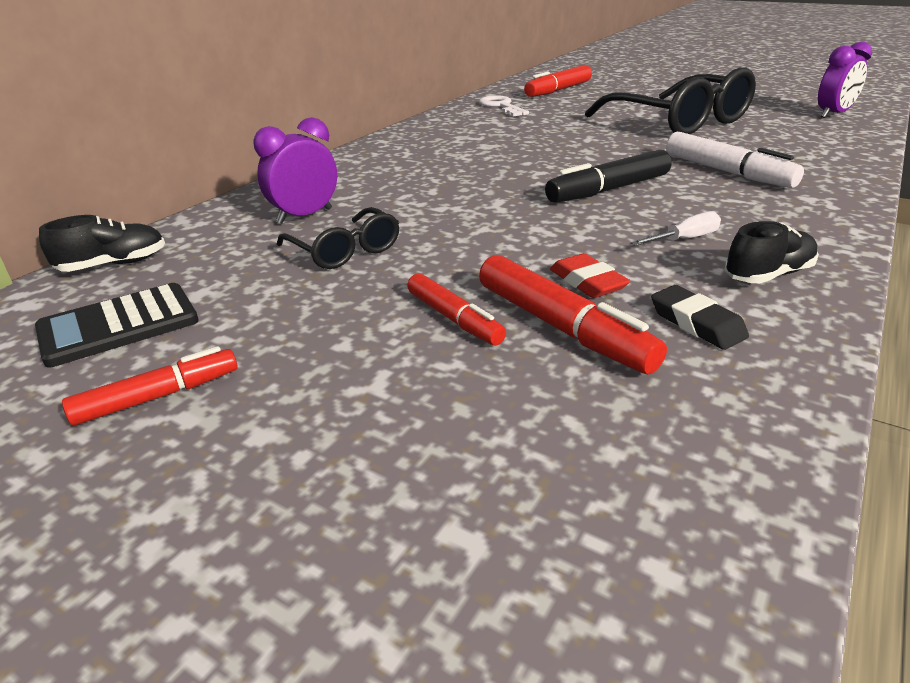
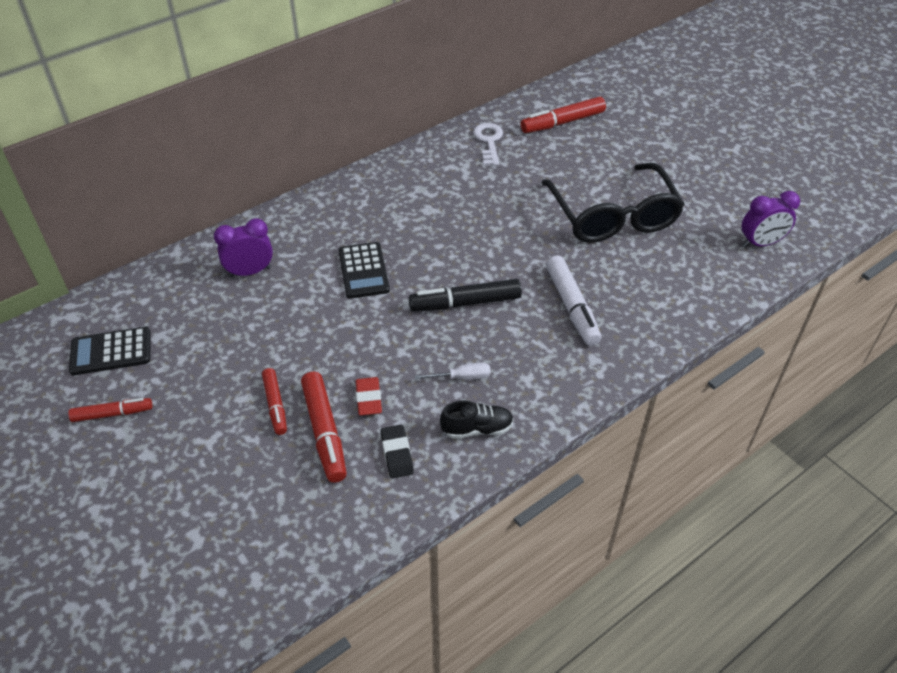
camera: 20 degrees right, 15 degrees up
black shoe [39,215,165,272] -> none
black glasses [277,207,399,269] -> none
none -> black calculator [339,242,390,299]

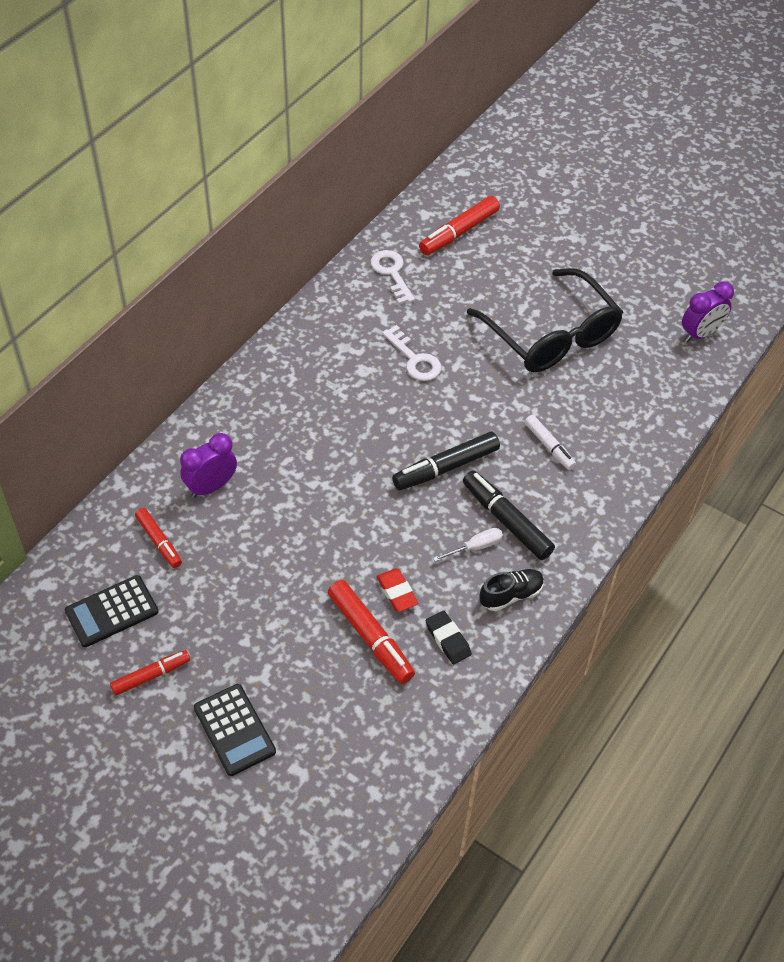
camera: 20 degrees left, 5 degrees up
red marker [262,368,287,435] -> red marker moved to [135,508,182,568]
black calculator [339,242,390,299] -> black calculator moved to [194,684,276,776]
white marker [546,256,602,346] -> white marker [525,415,576,470], size x0.63
none -> white key [382,325,441,381]
none -> black marker [463,470,555,560]

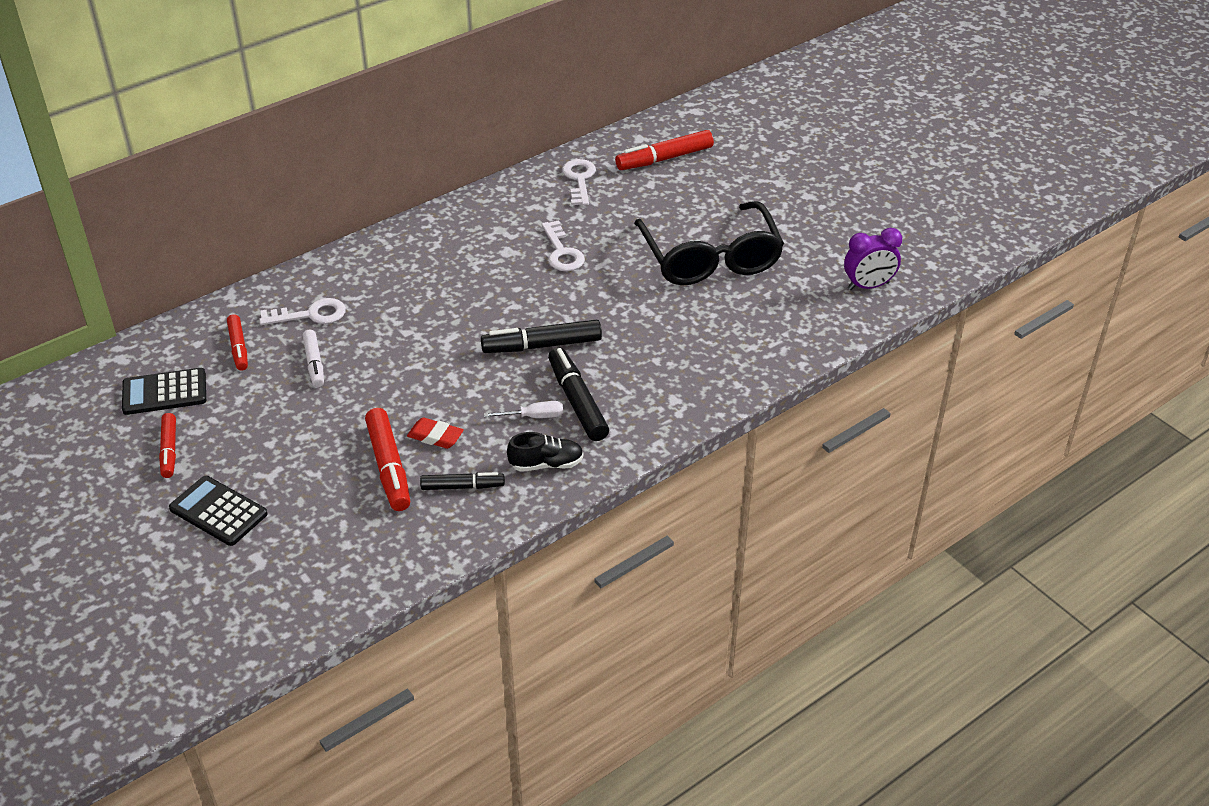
camera: 20 degrees right, 10 degrees down
red marker [110,650,190,696] -> red marker turned 90 degrees clockwise [159,413,176,478]
purple clock [180,433,237,498] -> white key [259,298,346,325]
black calculator [194,684,276,776] -> black calculator turned 135 degrees clockwise [169,476,268,546]
red eraser [376,568,418,612] -> red eraser turned 60 degrees counterclockwise [407,417,464,449]
black eraser [426,610,472,664] -> black marker [420,472,505,490]
white marker [525,415,576,470] -> white marker moved to [303,330,324,387]

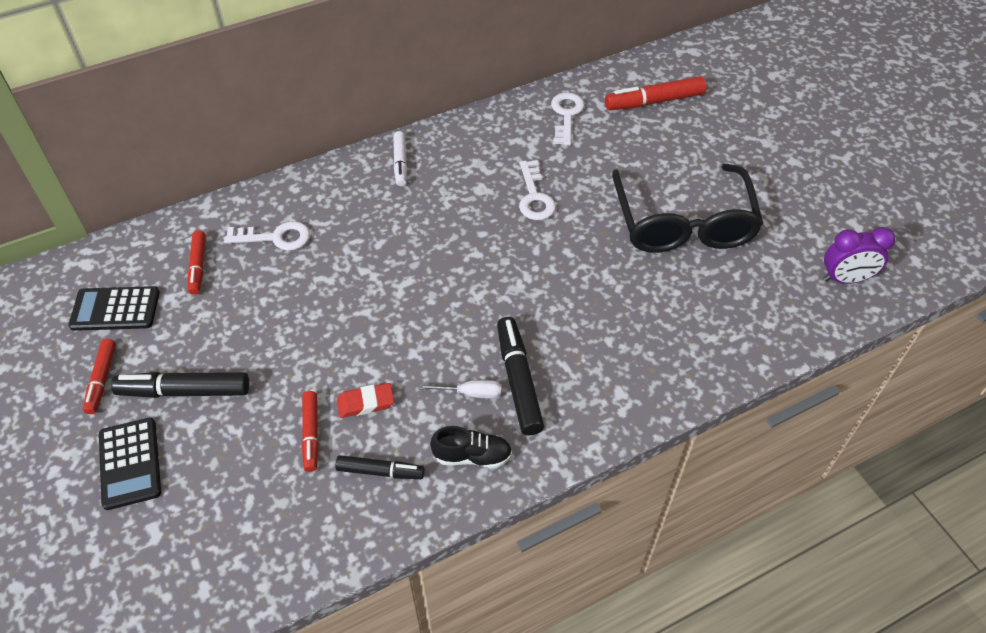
camera: 10 degrees right, 10 degrees up
black calculator [169,476,268,546] -> black calculator turned 150 degrees counterclockwise [99,418,161,510]
white marker [303,330,324,387] -> white marker moved to [393,131,407,186]
red marker [365,408,410,511] -> red marker [302,391,319,472], size x0.63
red eraser [407,417,464,449] -> red eraser turned 45 degrees counterclockwise [337,383,394,418]
black marker [481,319,602,353] -> black marker moved to [111,372,249,398]

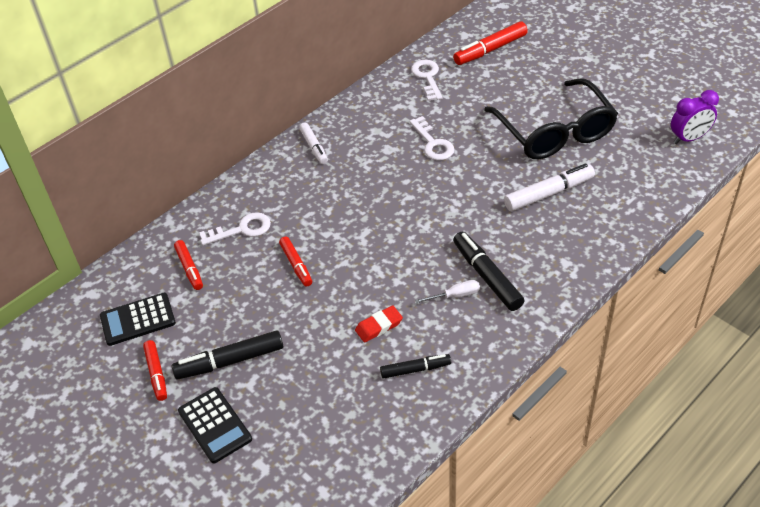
camera: 15 degrees left, 5 degrees down
red marker [302,391,319,472] -> red marker moved to [279,237,312,286]
black shoe [430,426,512,468] -> none
none -> white marker [504,164,595,211]

